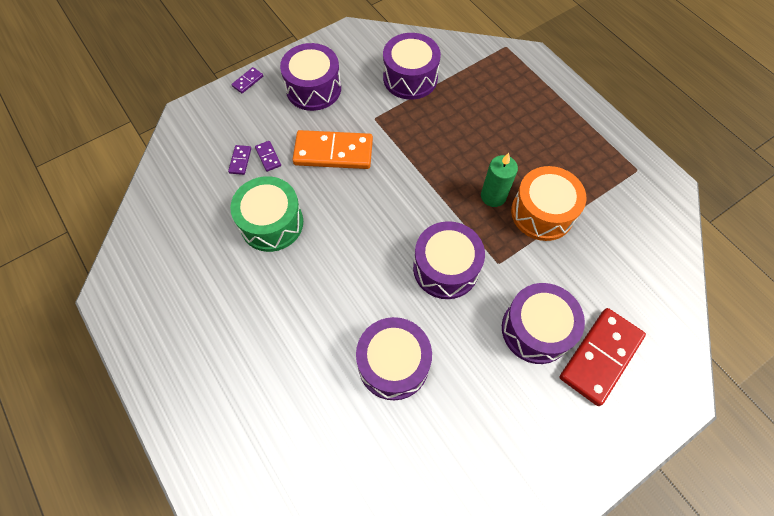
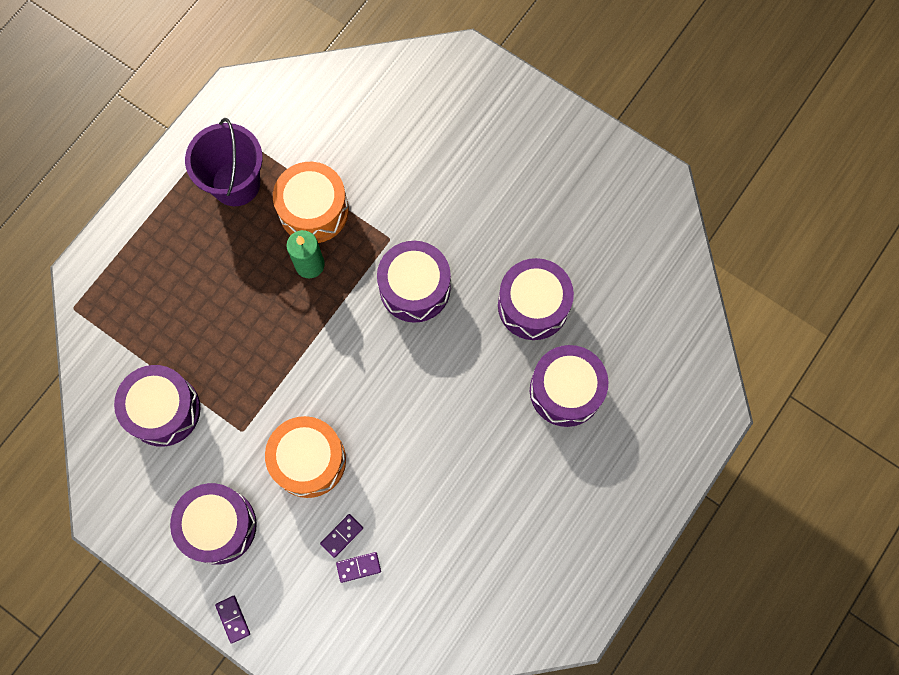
camera: 110 degrees left, 10 degrees up
green drum [230,176,303,252] -> none
purple domino [231,67,263,93] -> purple domino turned 45 degrees clockwise [215,596,250,643]
orange domino [292,130,373,169] -> orange drum [265,416,346,498]
purple drum [502,283,585,364] -> purple drum moved to [530,345,608,427]
red domino [559,308,646,406] -> none
none -> purple bucket [185,118,263,206]

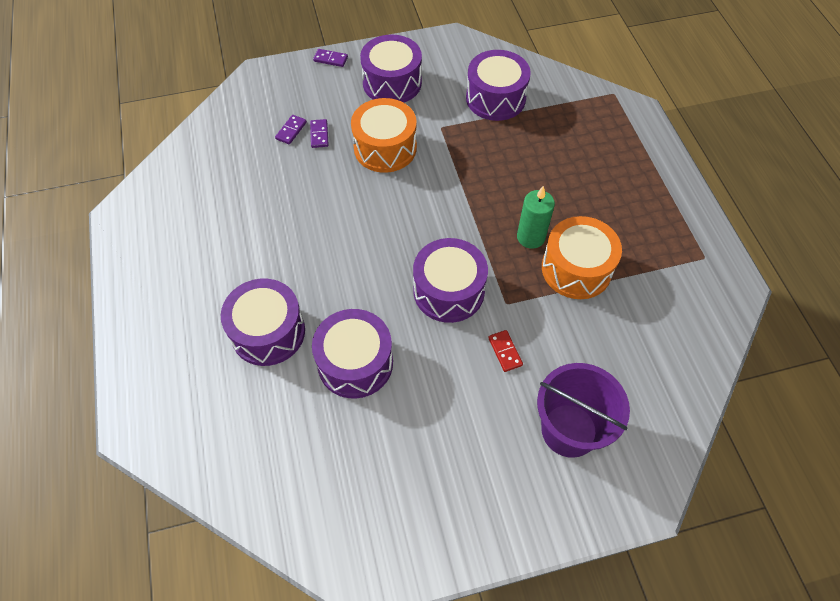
camera: 130 degrees right, 15 degrees down
purple bucket [185,118,263,206] -> purple bucket moved to [537,363,630,458]
none -> red domino [488,330,523,372]

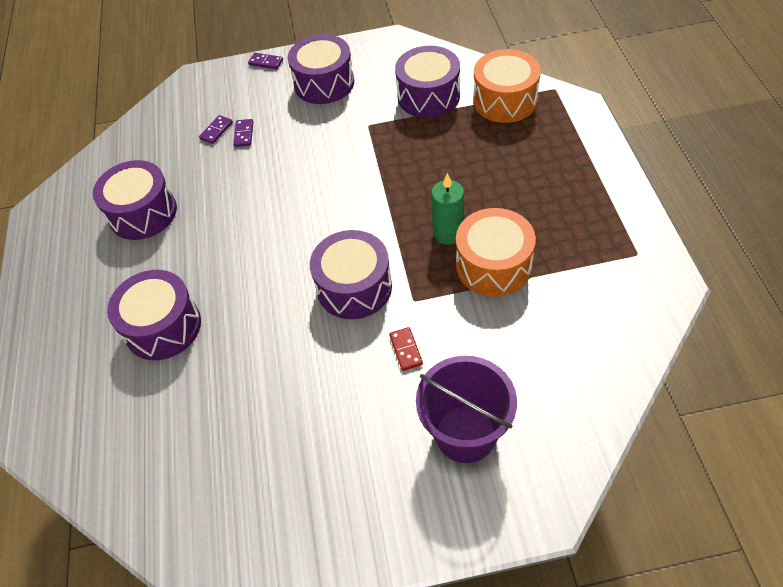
camera: 10 degrees right, 5 degrees down
purple drum [312,309,393,399] -> purple drum moved to [93,160,177,240]
orange drum [351,98,417,173] -> orange drum moved to [473,49,541,123]

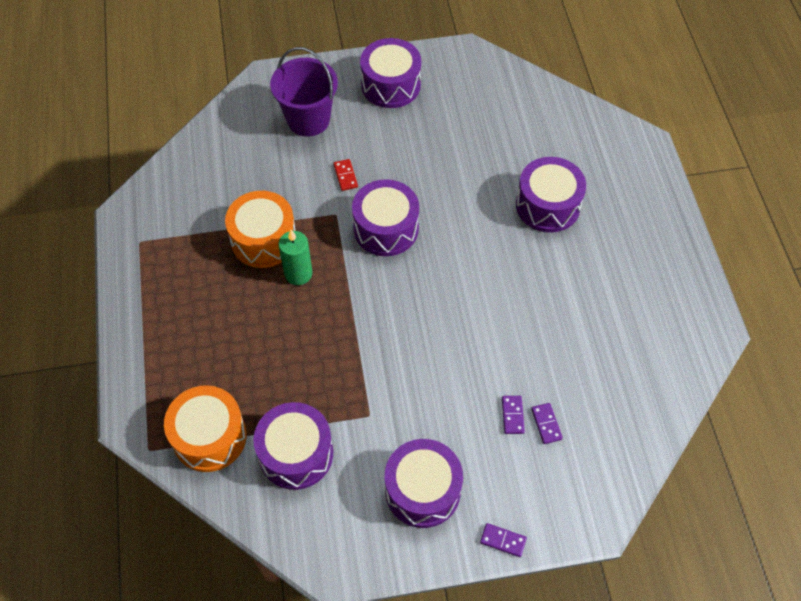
camera: 175 degrees right, 5 degrees up
purple drum [93,160,177,240] -> purple drum moved to [360,38,421,108]
purple domino [199,115,233,144] -> purple domino turned 45 degrees counterclockwise [531,403,563,444]

